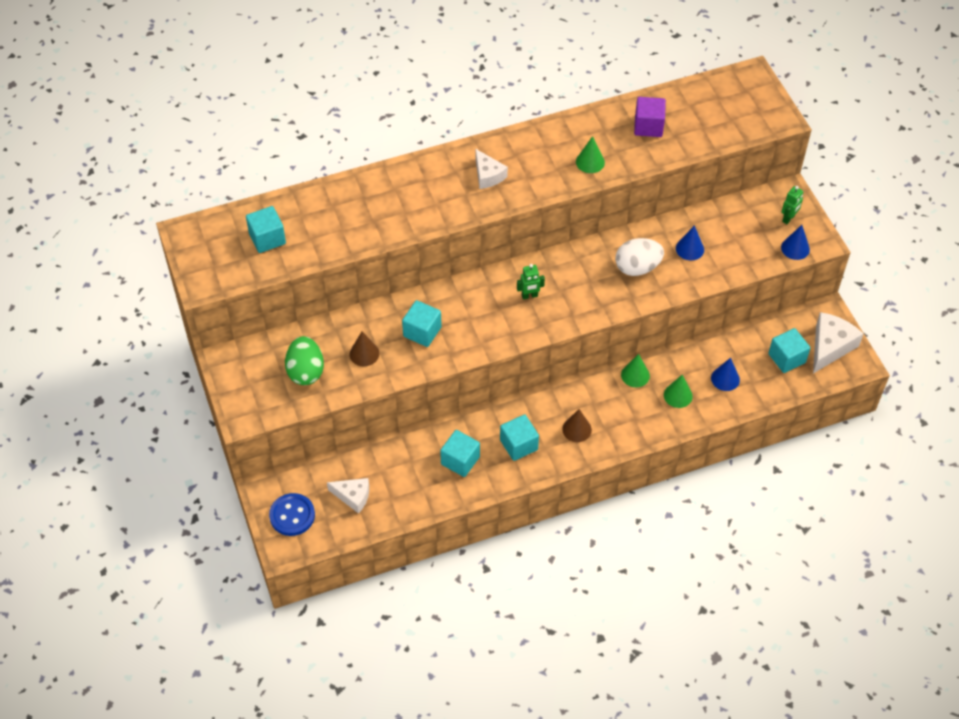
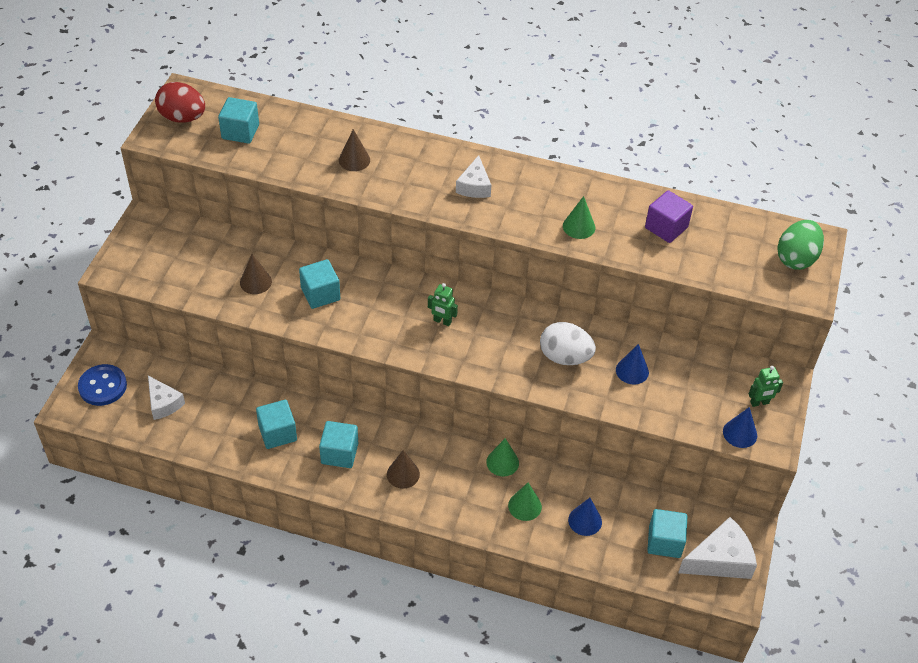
camera: 35 degrees right, 5 degrees down
green egg [285,336,324,385] -> green egg moved to [777,220,824,270]
none -> red egg [155,82,205,123]
none -> brown cone [339,129,370,171]

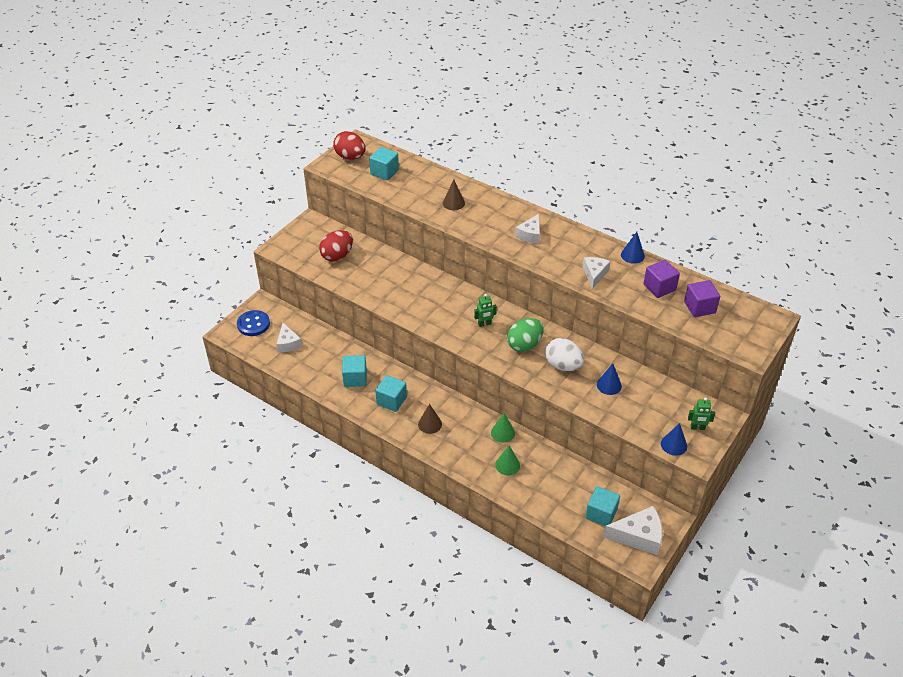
camera: 20 degrees right, 5 degrees down
brown cone [240,254,272,294] -> none
turquoise cube [299,259,340,309] -> none
green robot [428,283,458,326] -> green robot turned 60 degrees counterclockwise [474,294,497,327]
green cone [563,196,595,239] -> white cheese [583,257,610,289]
blue cone [568,498,602,536] -> blue cone moved to [621,232,645,264]
green egg [777,220,824,270] -> green egg moved to [507,318,544,352]
none -> red egg [319,230,353,262]
none -> purple cube [684,280,720,317]

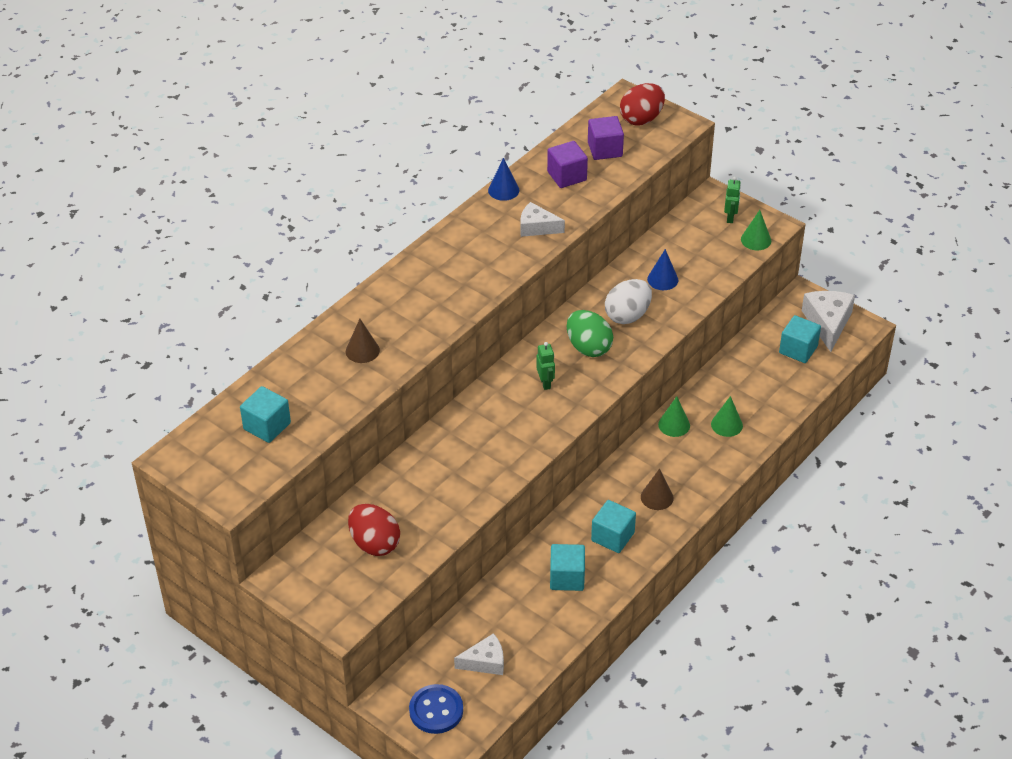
camera: 85 degrees left, 0 degrees up
red egg [333,131,365,160] -> red egg moved to [620,83,665,126]
white cheese [515,214,540,244] -> none
blue cone [661,423,687,456] -> green cone [741,210,771,250]

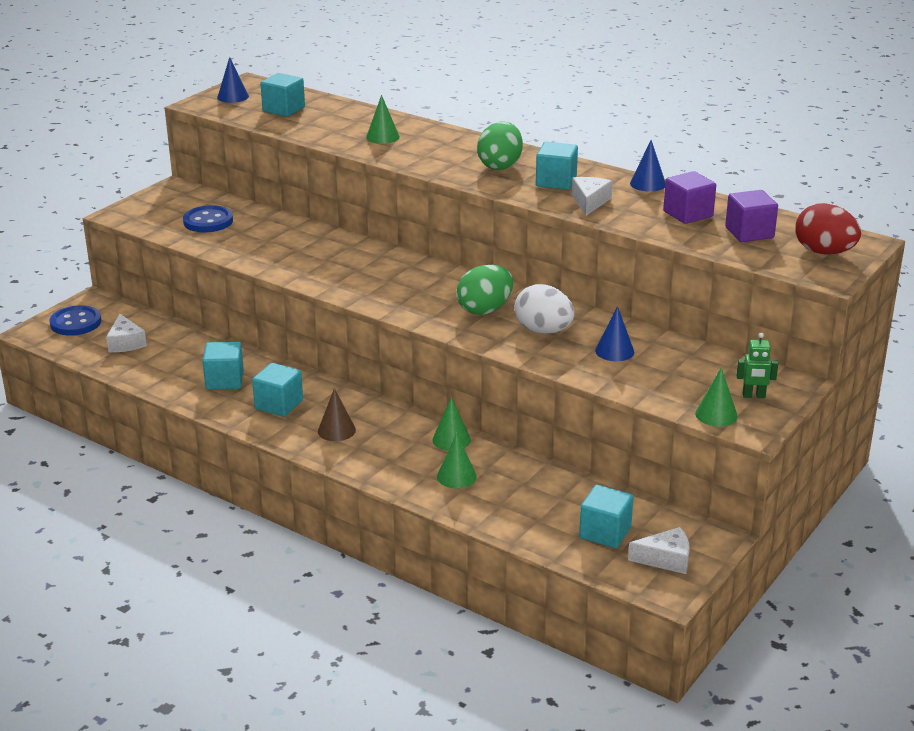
camera: 85 degrees right, 15 degrees down
brown cone [346,319,380,363] -> green cone [366,95,400,144]
red egg [348,504,400,556] -> blue button [183,205,233,232]
green robot [536,342,555,390] -> none
white cheese [802,291,855,352] -> white cheese [628,527,689,574], size x0.65
none -> blue cone [217,57,249,103]
none -> green egg [477,121,523,170]
none -> turquoise cube [536,142,578,190]

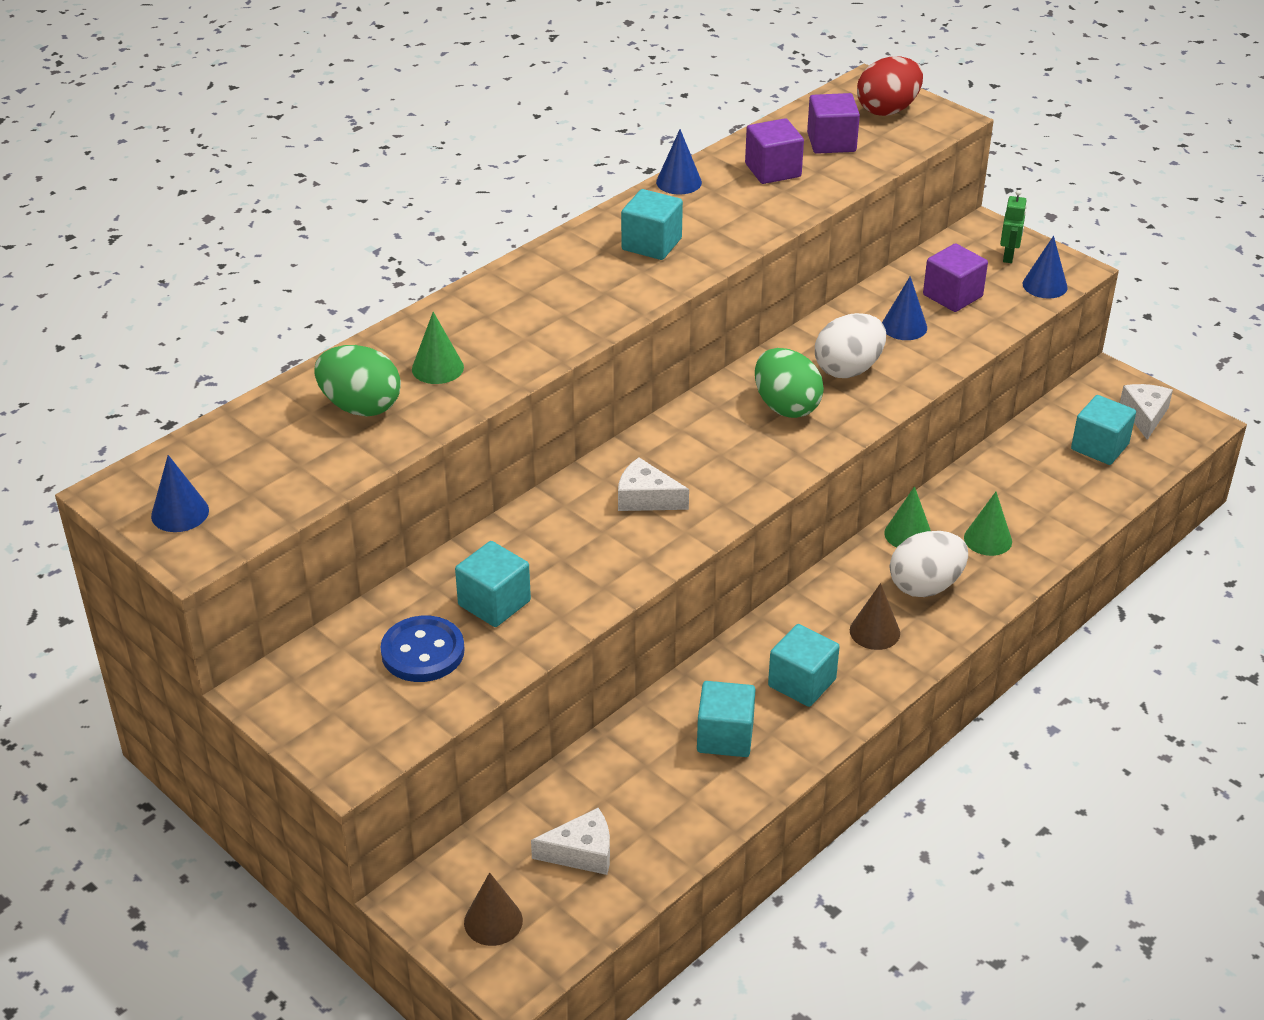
camera: 80 degrees left, 10 degrees up
blue button [50,305,101,336] -> brown cone [464,872,523,946]
turquoise cube [260,73,305,117] -> turquoise cube moved to [455,541,531,627]
green egg [477,121,523,170] -> green egg moved to [314,345,401,417]
white cheese [572,177,613,216] -> white cheese moved to [618,457,689,511]
green cone [695,367,738,427] -> blue cone [1022,236,1068,299]
none -> white egg [890,531,968,597]
none -> purple cube [923,243,988,312]

